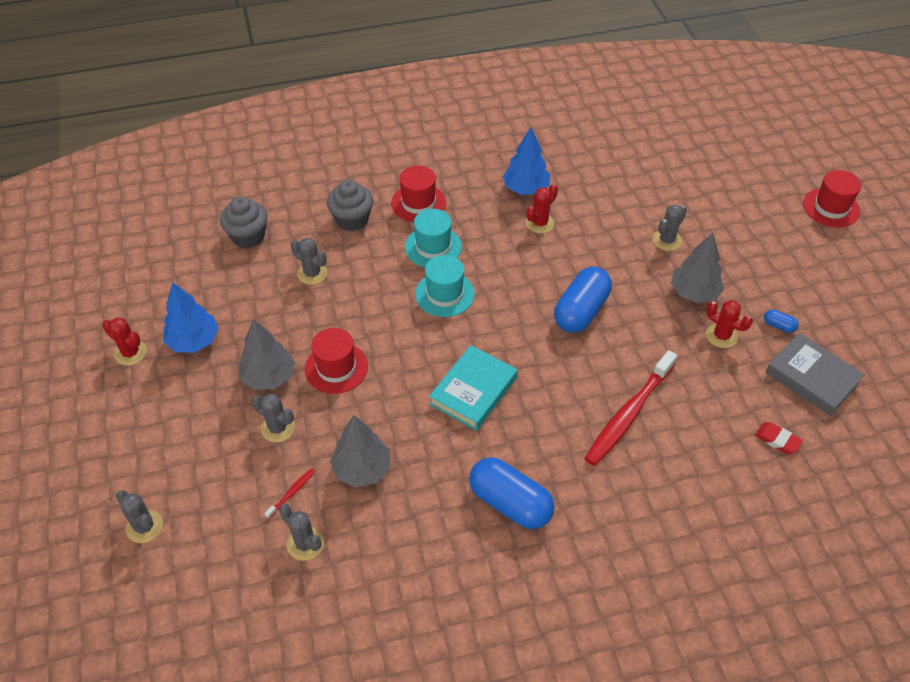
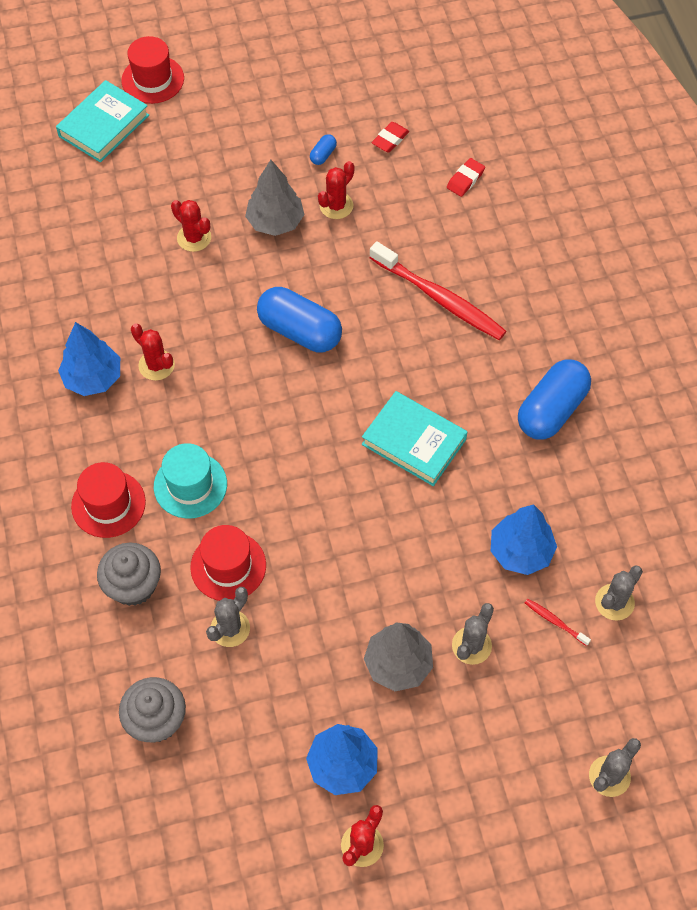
camera: 90 degrees left, 10 degrees up
red hat [305,328,368,394] -> red hat moved to [190,525,266,601]
grey tree [330,415,390,487] -> blue tree [491,504,557,575]
turquoise hat [415,255,475,317] -> none
grey cactus [653,204,687,251] -> red cactus [171,200,211,252]
grey book [766,333,865,416] -> red eraser [372,122,409,153]
none -> turquoise book [56,80,149,163]

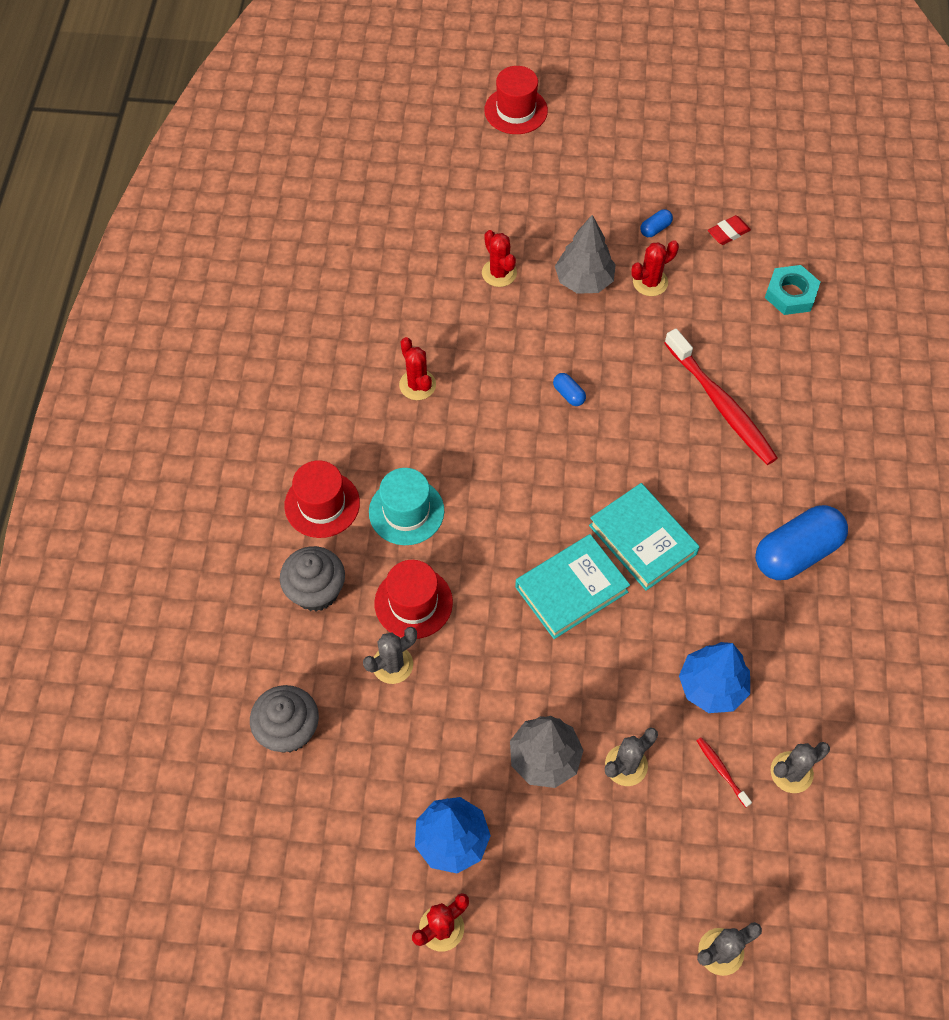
camera: 20 degrees right, 0 degrees up
turquoise book [56,80,149,163] -> turquoise book moved to [515,534,630,639]
blue tree [58,322,120,396] -> none
blue capsule [257,287,342,352] -> blue capsule [553,373,586,406], size x0.42
red eraser [447,158,485,197] -> turquoise nut [765,265,820,315]

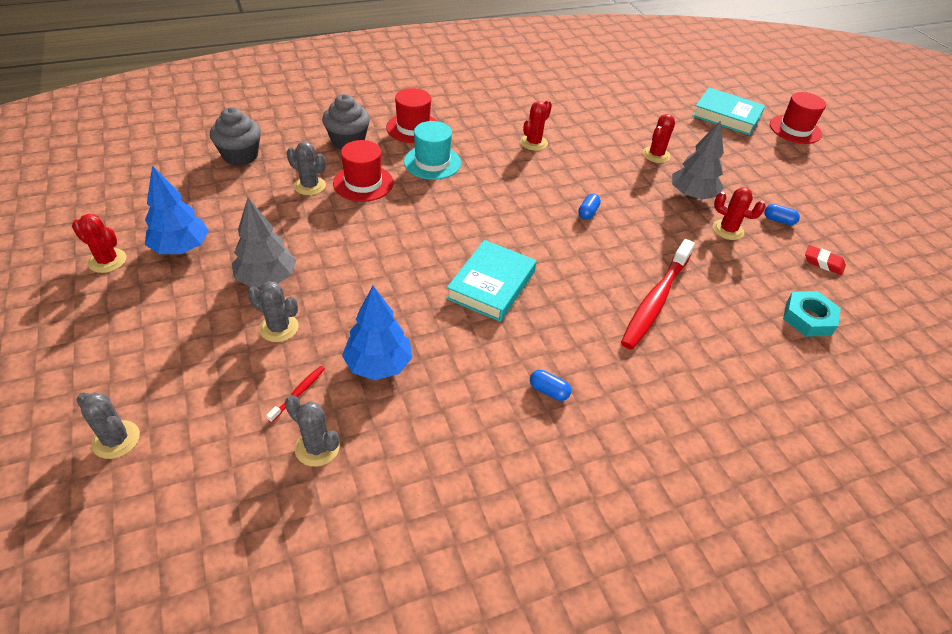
camera: 60 degrees right, 15 degrees down
turquoise book [515,534,630,639] -> turquoise book moved to [692,87,765,135]
blue capsule [755,505,848,580] -> blue capsule [530,370,571,401], size x0.42

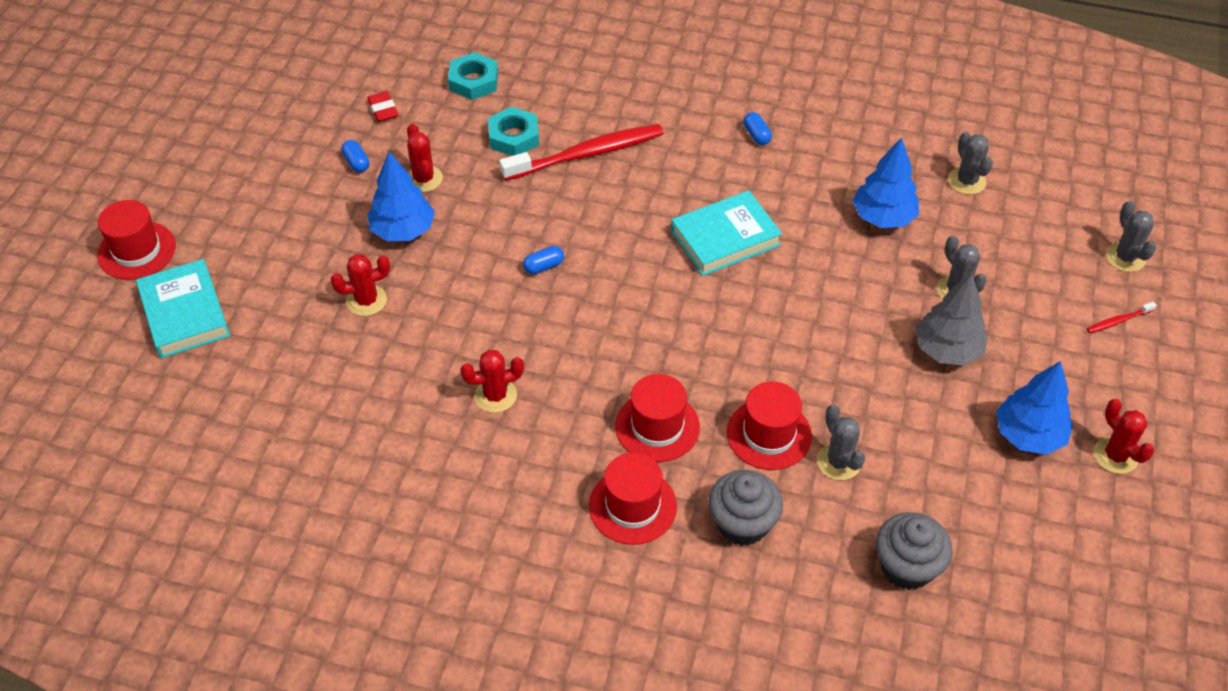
camera: 140 degrees left, 5 degrees up
red toothbrush [266,366,325,423] -> red toothbrush moved to [1086,301,1157,333]
turquoise hat [404,121,461,180] -> red hat [615,374,700,462]
grey tree [672,120,724,200] -> blue tree [367,151,435,241]
none -> turquoise nut [488,107,539,156]

